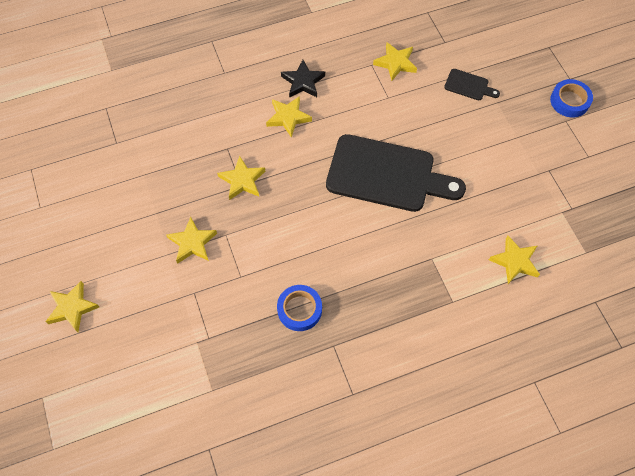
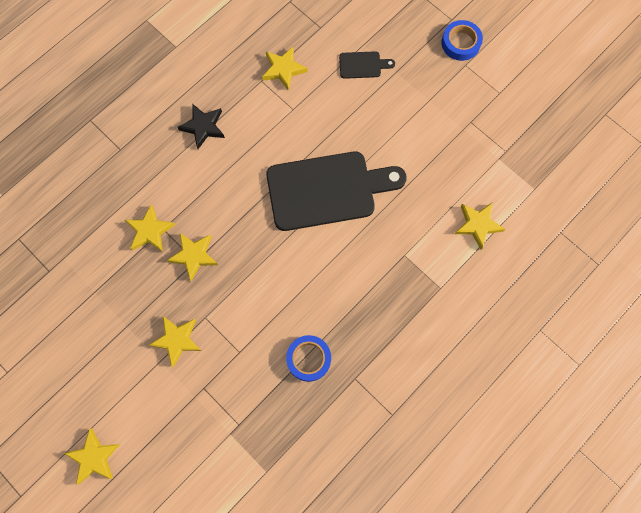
camera: 25 degrees left, 10 degrees up
yellow star [266,96,312,138] -> yellow star moved to [125,205,175,252]

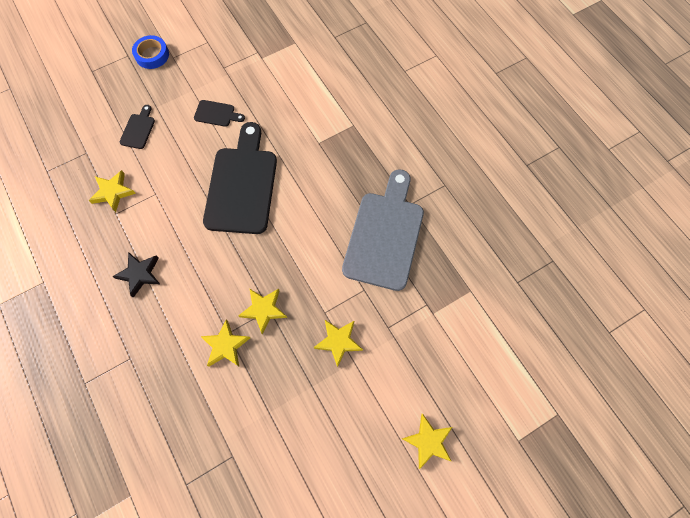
camera: 75 degrees left, 5 degrees down
blue tape [286,335,331,382] -> grey cutting board [342,169,424,291]
yellow star [455,203,505,249] -> none
none -> black cutting board [194,100,245,127]

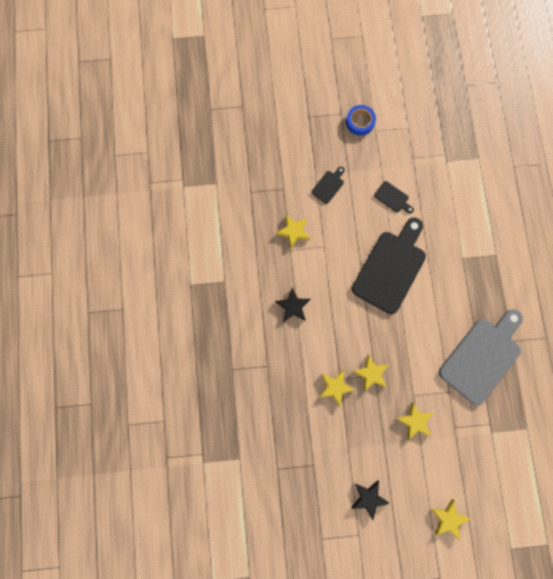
camera: 25 degrees right, 10 degrees up
none -> black star [351,480,390,520]

